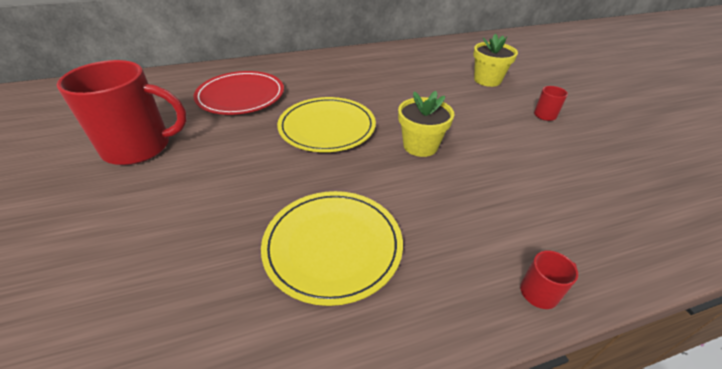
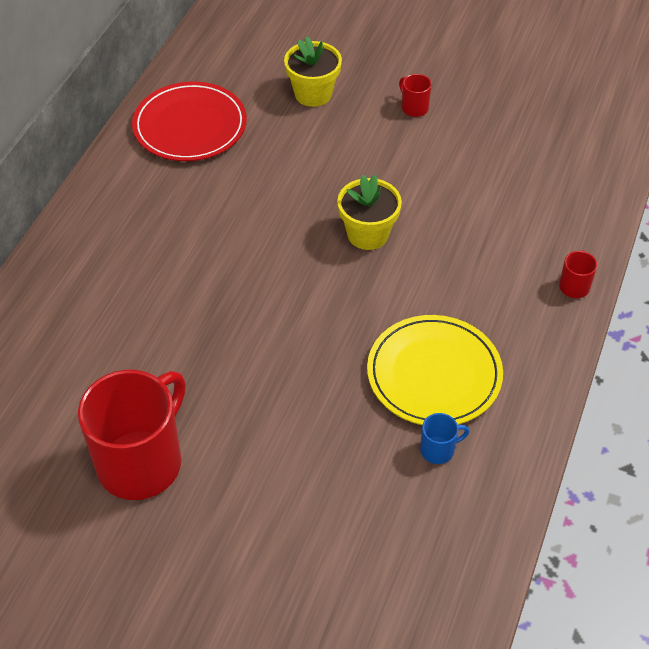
camera: 50 degrees left, 10 degrees up
red plate [193,71,284,115] -> red plate moved to [132,82,247,161]
yellow plate [277,97,376,152] -> none
none -> blue mug [420,413,469,464]

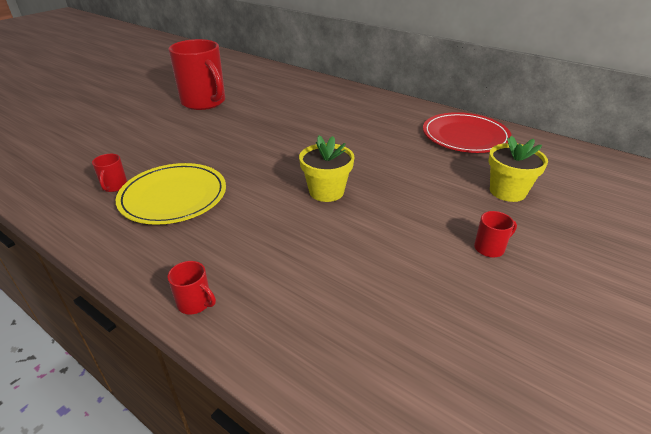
camera: 105 degrees right, 15 degrees down
blue mug [420,413,469,464] -> red mug [92,154,127,192]

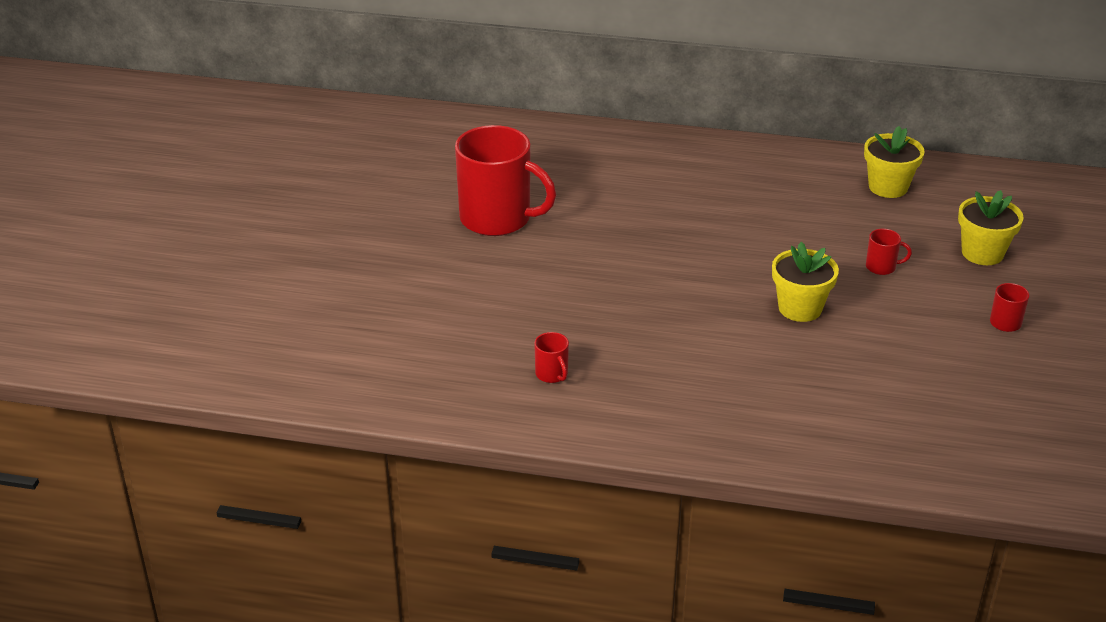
camera: 25 degrees left, 0 degrees up
yellow plate [116,163,226,225] -> none
red mug [168,261,216,314] -> red mug moved to [866,229,912,275]
red plate [423,112,512,153] -> yellow flower pot [864,126,925,198]

